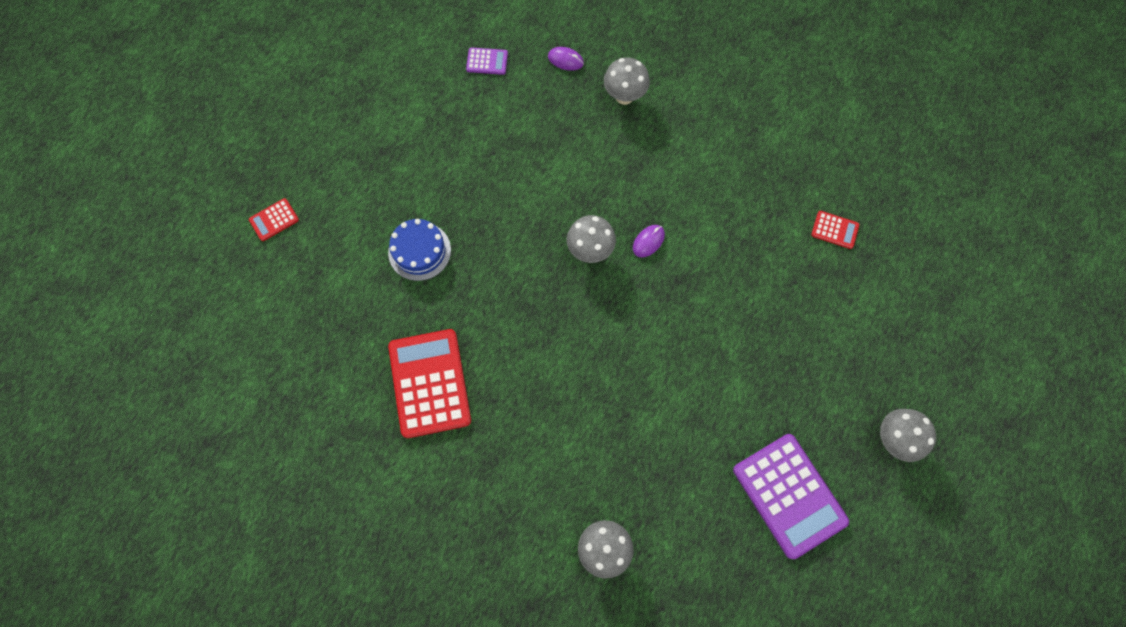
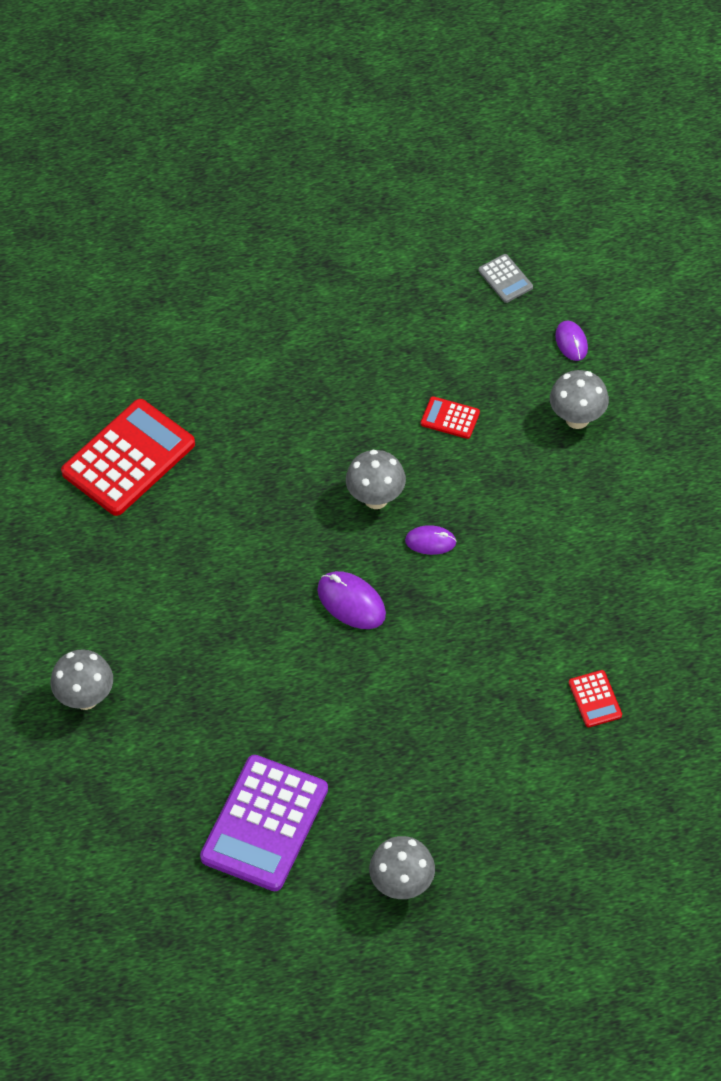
camera: 55 degrees right, 15 degrees down
red calculator [249,198,299,241] -> red calculator moved to [421,396,480,439]
blue cake [388,219,451,281] -> none
purple calculator [466,47,508,75] -> grey calculator [478,254,533,303]
none -> purple mouse [317,571,386,629]

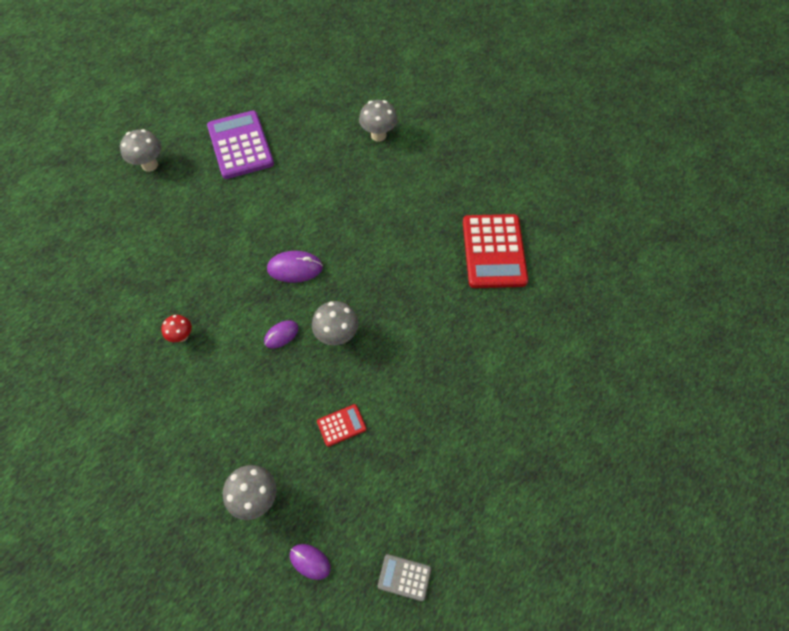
camera: 135 degrees right, 5 degrees up
red calculator [569,670,622,727] -> none
none -> red mushroom [161,315,192,342]

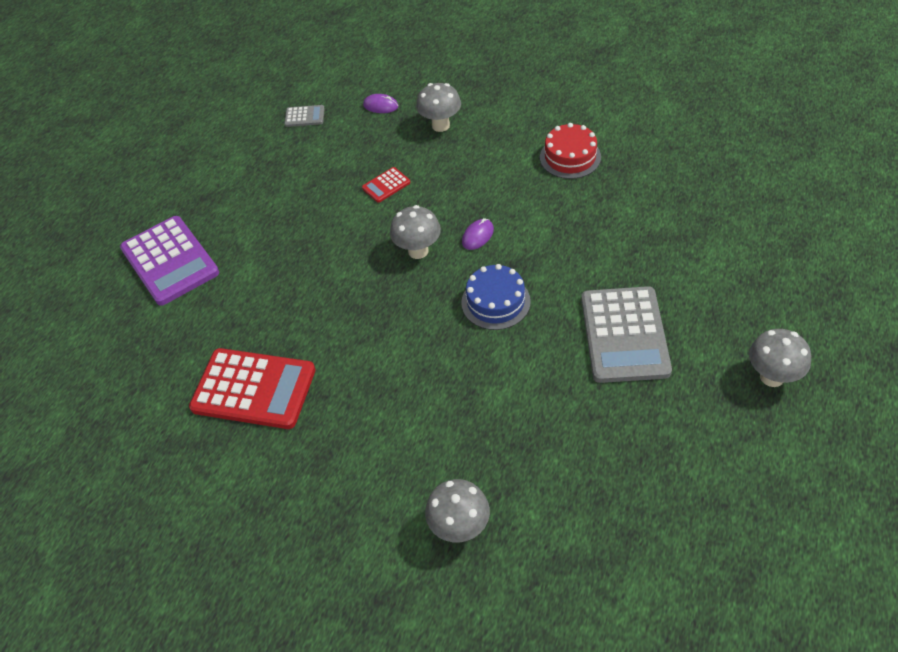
camera: 170 degrees right, 10 degrees down
red mushroom [161,315,192,342] -> none
purple calculator [207,111,274,179] -> purple calculator moved to [120,216,219,306]
purple mouse [267,251,323,283] -> blue cake [461,264,531,330]
red calculator [463,214,528,288] -> red calculator turned 120 degrees clockwise [189,348,316,429]
none -> red cake [540,123,601,179]
none -> grey calculator [581,286,672,383]

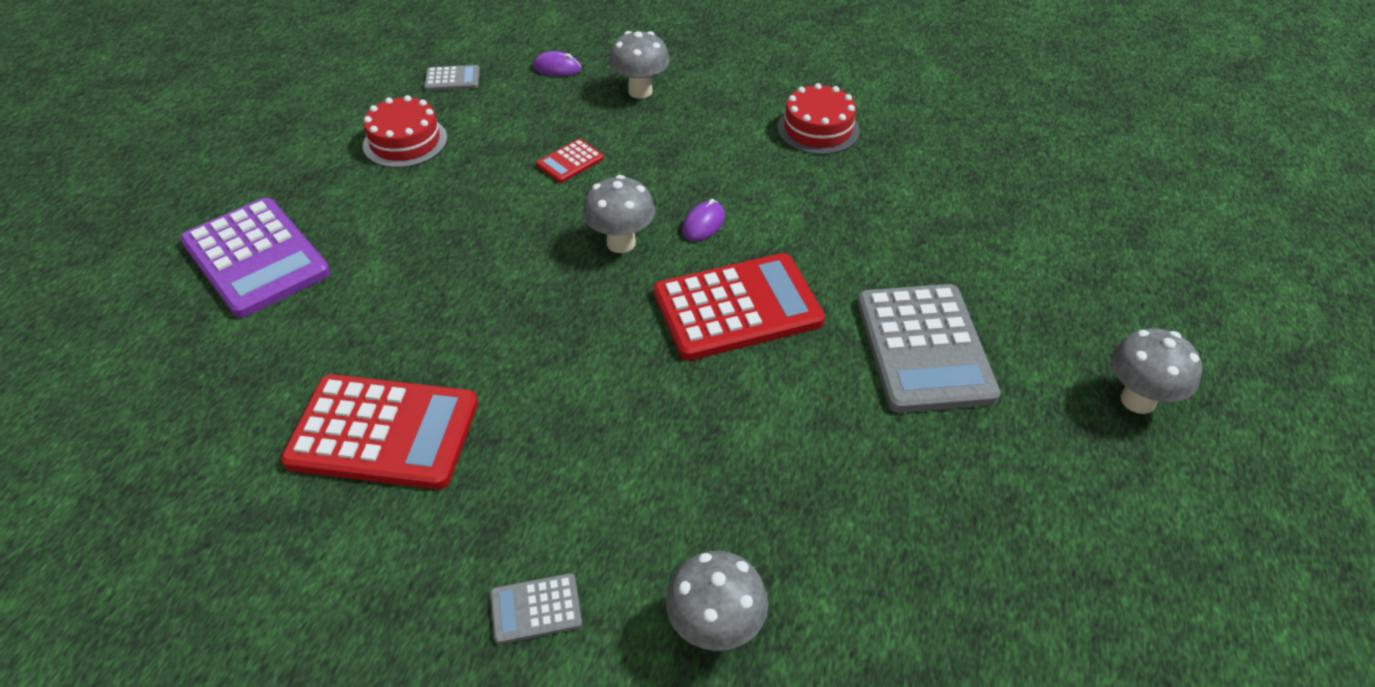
camera: 10 degrees left, 5 degrees down
blue cake [461,264,531,330] -> red calculator [654,253,825,361]
none -> red cake [363,95,447,168]
none -> grey calculator [490,573,582,644]

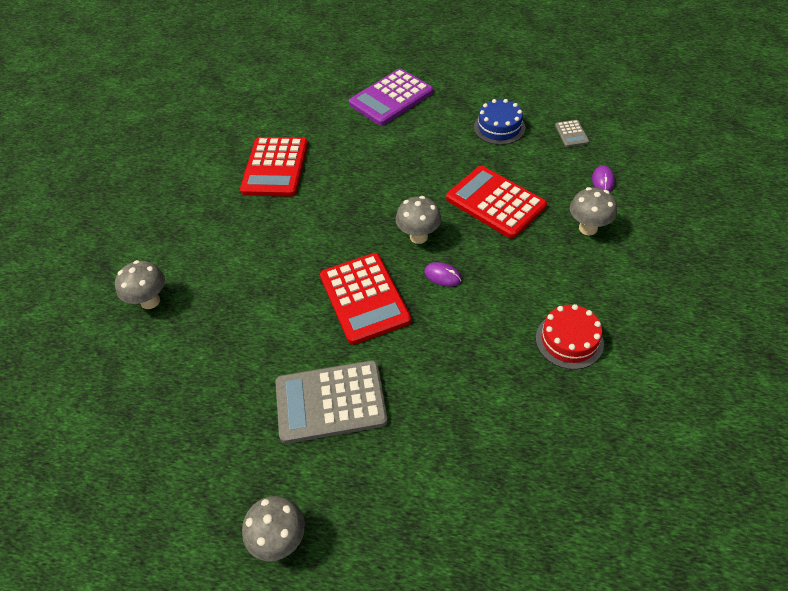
camera: 90 degrees right, 5 degrees up
red cake [363,95,447,168] -> blue cake [474,99,525,145]
grey calculator [490,573,582,644] -> none
red calculator [536,139,604,183] -> red calculator [446,166,547,239], size x2.22

